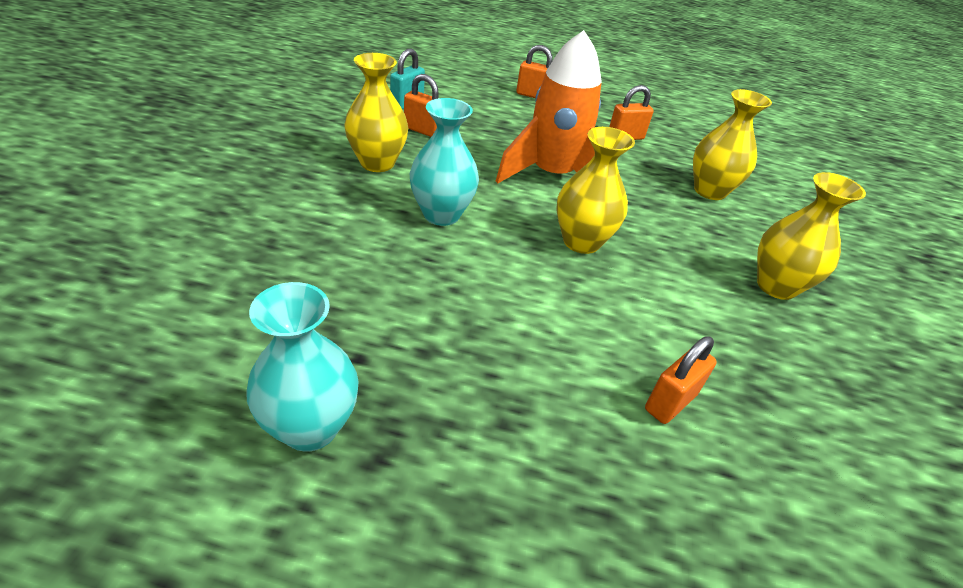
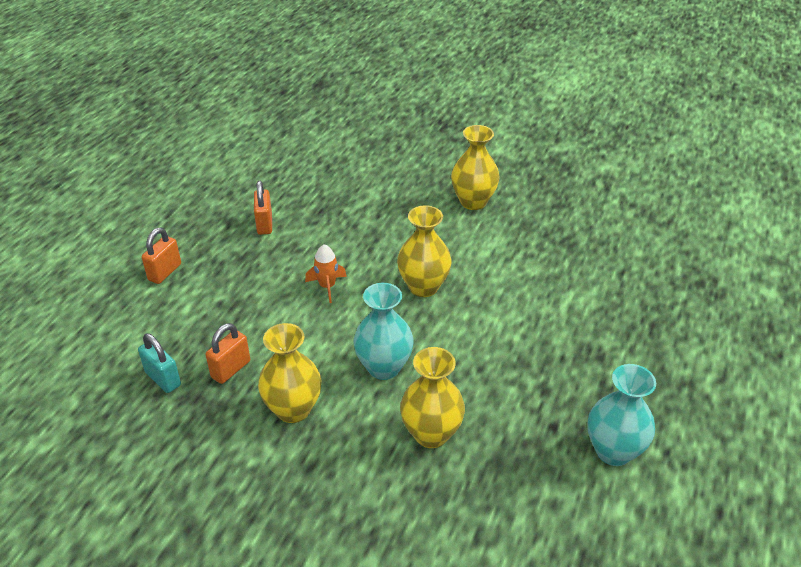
camera: 75 degrees left, 0 degrees up
orange rocket [496,30,602,184] -> orange rocket [305,244,347,303], size x0.44
orange padlock [645,336,717,424] -> none
yellow vase [693,89,772,200] -> yellow vase moved to [400,347,465,448]

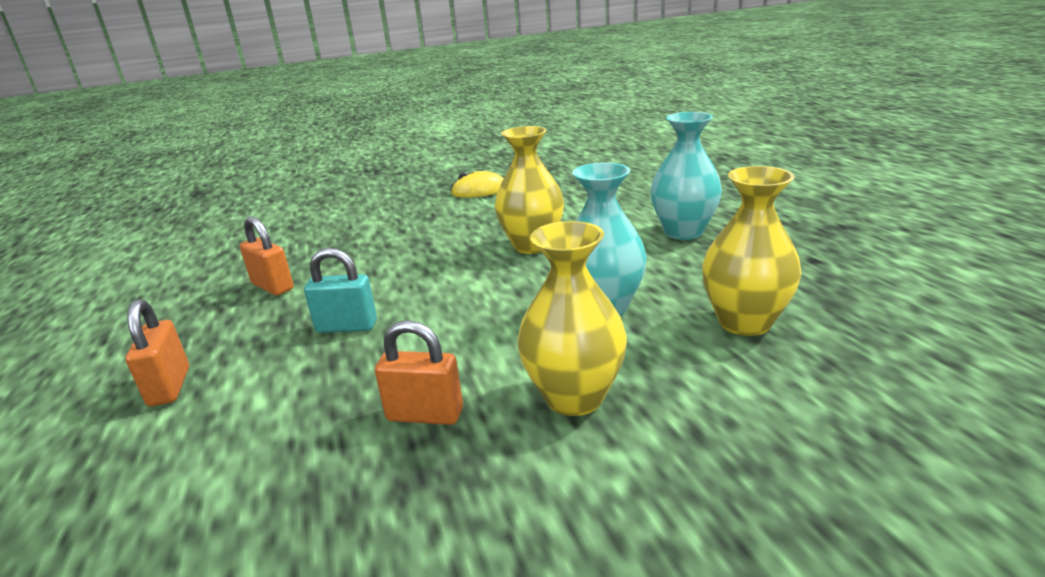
camera: 40 degrees left, 15 degrees down
turquoise padlock [138,333,181,393] -> turquoise padlock moved to [304,248,377,333]
orange padlock [206,323,250,384] -> orange padlock turned 75 degrees counterclockwise [375,320,463,425]
orange rocket [305,244,347,303] -> none
yellow vase [451,125,500,210] -> yellow mouse [451,171,504,198]
turquoise vase [587,364,656,466] -> turquoise vase moved to [650,112,722,240]

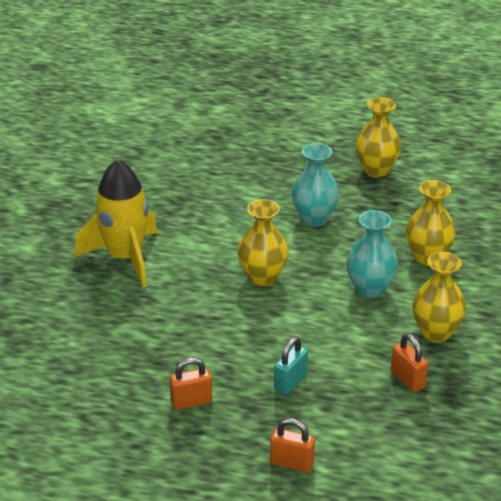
camera: 60 degrees left, 10 degrees up
orange padlock [375,320,463,425] -> orange padlock turned 75 degrees counterclockwise [391,333,428,392]
yellow mouse [451,171,504,198] -> yellow rocket [75,159,157,288]
none -> yellow vase [356,97,401,177]

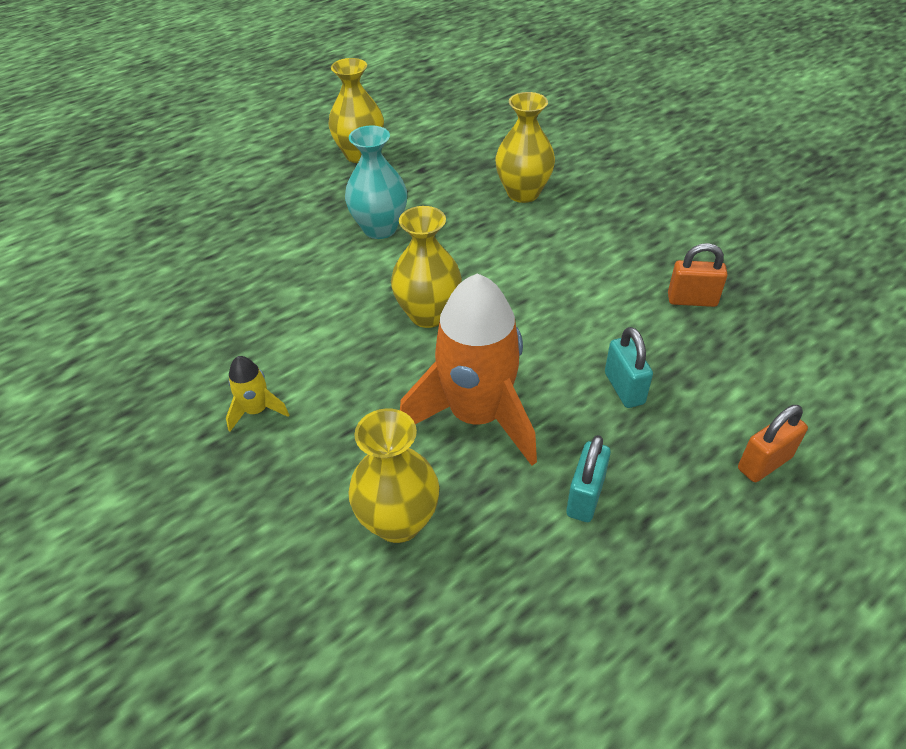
camera: 50 degrees left, 10 degrees up
yellow rocket [75,159,157,288] -> yellow rocket [226,356,289,432], size x0.44
orange padlock [170,357,212,410] -> turquoise padlock [566,435,611,522]
turquoise vase [346,210,398,298] -> none
yellow vase [412,252,466,342] -> yellow vase moved to [348,408,439,543]
none -> orange rocket [400,273,537,466]

